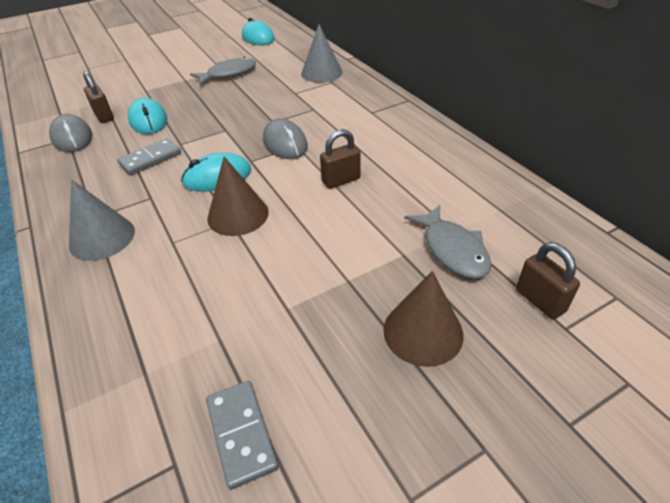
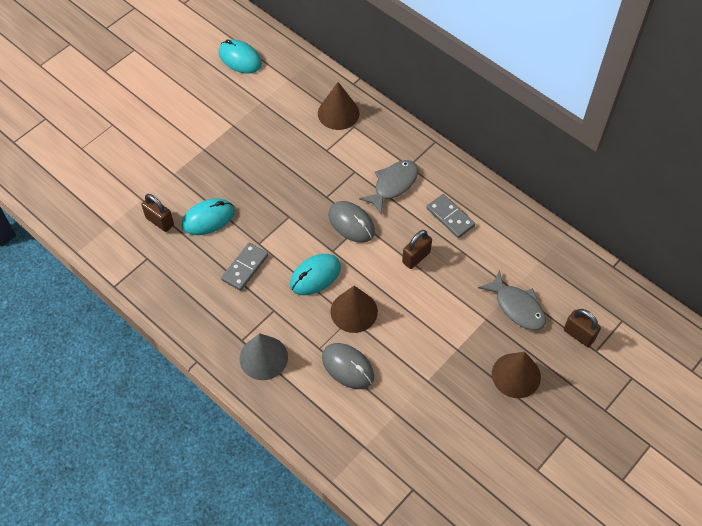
camera: 20 degrees left, 15 degrees up
grey mouse [49,114,92,152] -> grey mouse moved to [322,343,374,389]
turquoise mouse [128,98,167,134] -> turquoise mouse turned 75 degrees counterclockwise [182,199,235,235]
grey fish [190,57,256,85] -> grey fish moved to [359,160,419,214]
grey domino [206,381,279,490] -> grey domino moved to [426,194,475,238]
grey cone [301,25,343,83] -> brown cone [318,82,360,130]

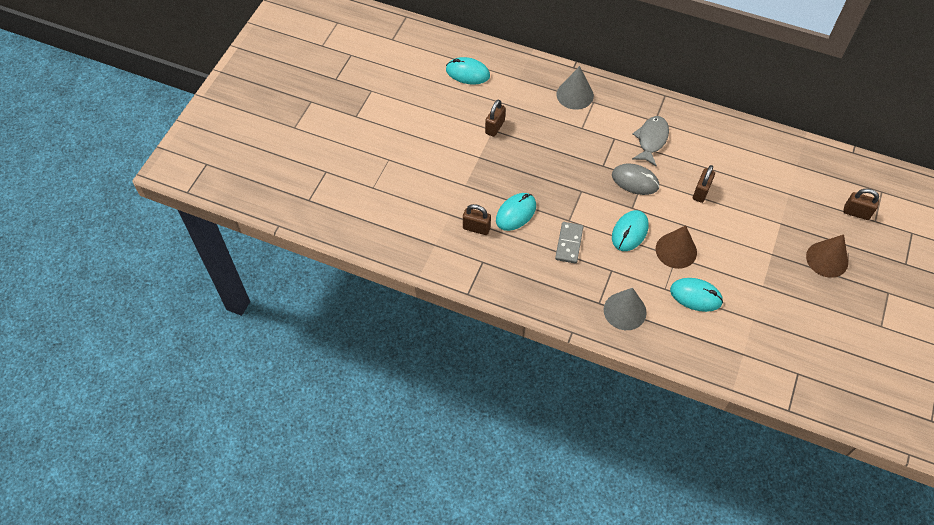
camera: 20 degrees left, 0 degrees up
brown cone [318,82,360,130] -> grey cone [557,66,594,110]
grey mouse [322,343,374,389] -> turquoise mouse [670,278,723,312]
grey domino [426,194,475,238] -> none
grey fish [478,270,546,330] -> none
none -> brown padlock [485,99,506,137]

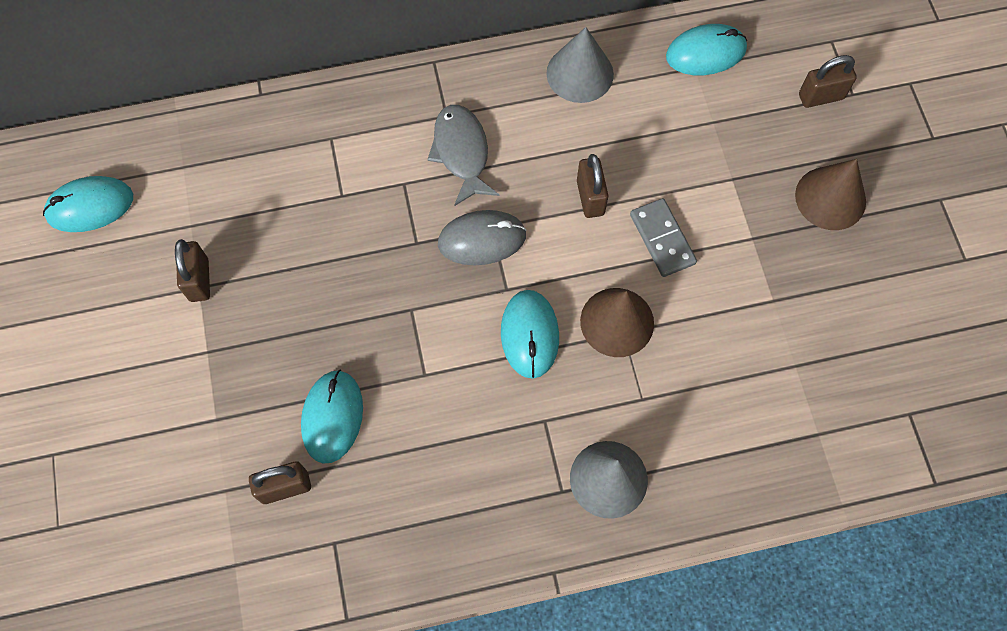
camera: 35 degrees left, 10 degrees up
grey domino [555,222,583,264] -> grey domino moved to [630,198,697,277]
grey cone [557,66,594,110] -> grey cone moved to [546,27,614,103]
turquoise mouse [670,278,723,312] -> turquoise mouse moved to [666,24,747,75]

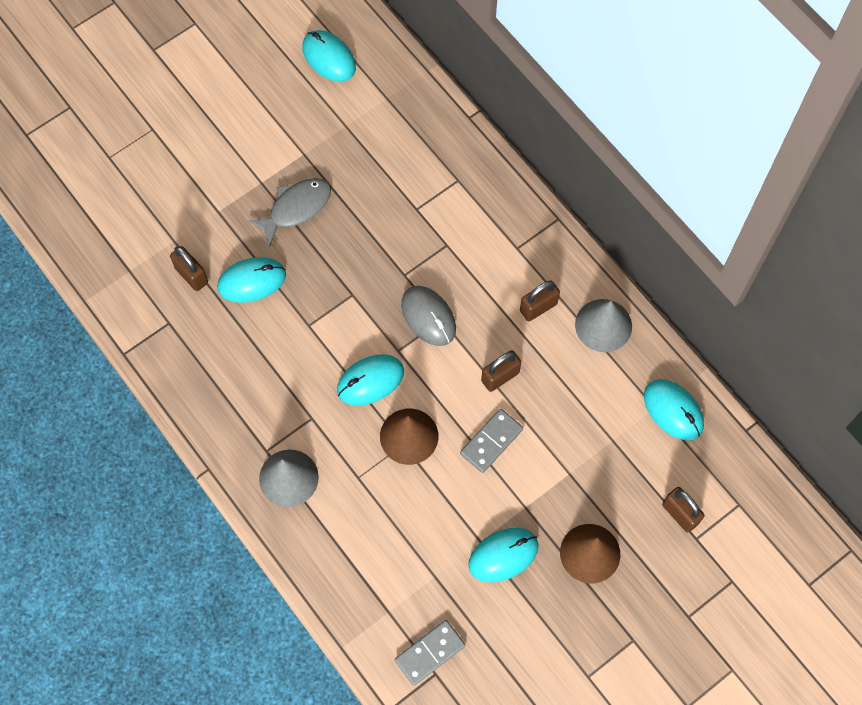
camera: 65 degrees right, 0 degrees up
brown padlock [175,239,210,302] -> brown padlock moved to [520,280,560,321]
grey fish [427,105,499,206] -> grey fish moved to [248,178,331,246]
none -> grey domino [395,620,465,686]
none -> turquoise mouse [468,528,538,582]

